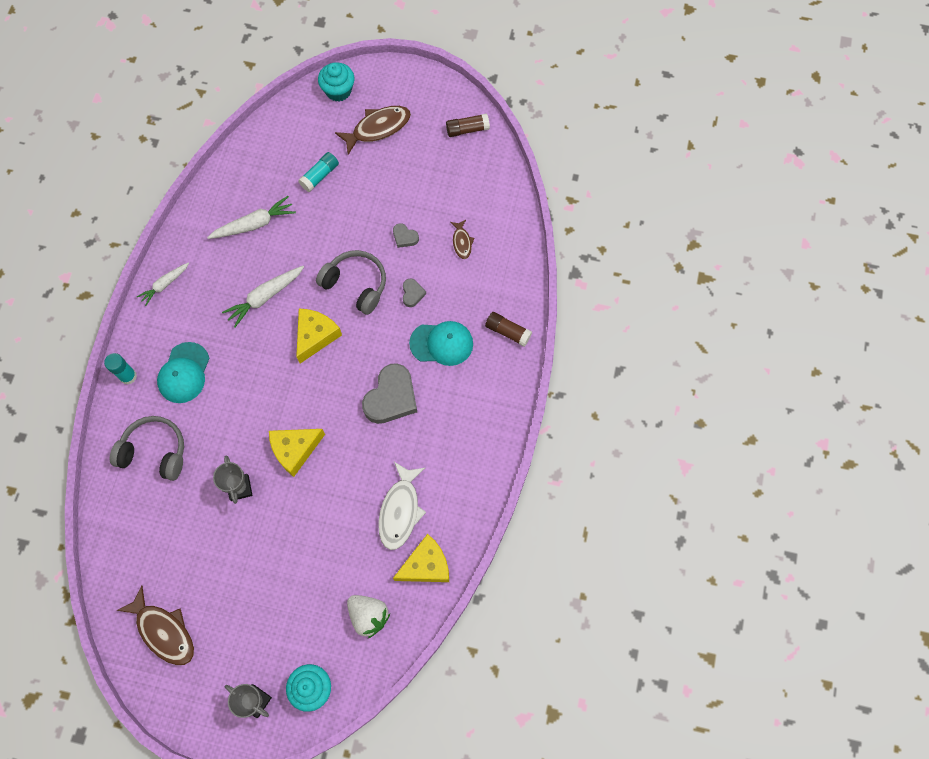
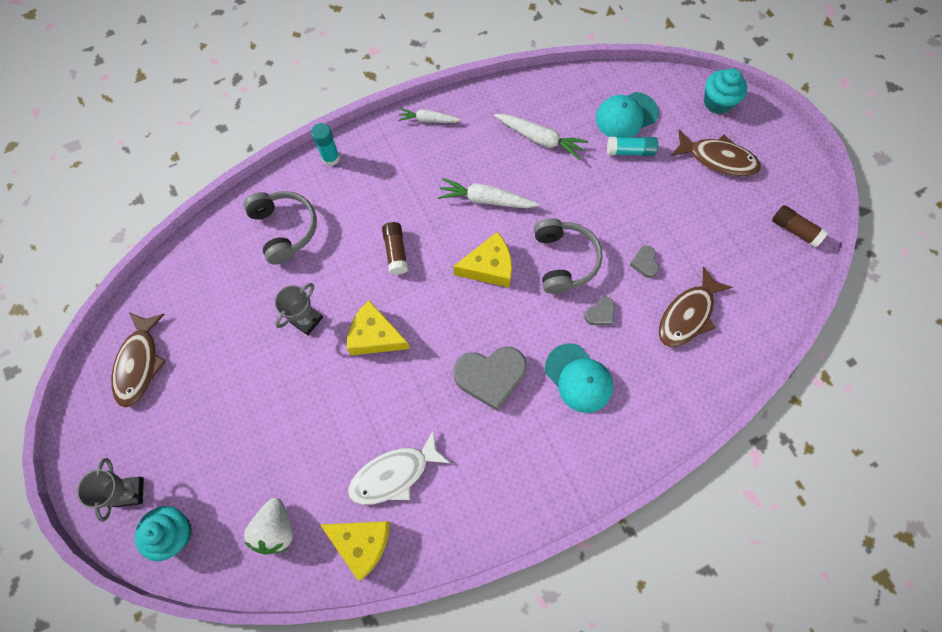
camera: 50 degrees right, 0 degrees up
turquoise cap [157,342,210,403] -> turquoise cap moved to [596,92,659,137]
brown fish [450,220,475,259] -> brown fish [658,266,732,347], size x1.85
brown glue stick [485,312,532,347] -> brown glue stick moved to [382,222,408,275]

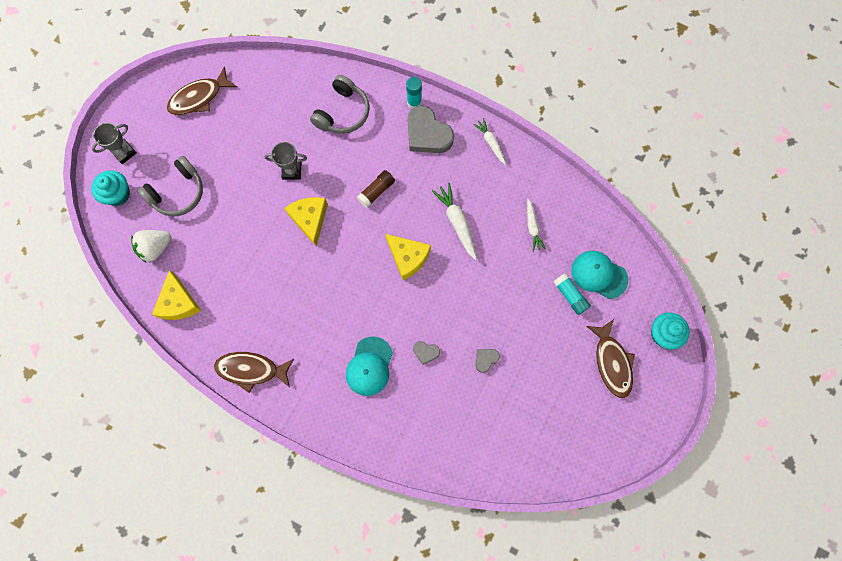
camera: 55 degrees right, 5 degrees up
white fish [348,430,450,505] -> none
grey heart [454,346,527,411] -> grey heart moved to [407,105,454,153]
white carrot [494,114,588,160] -> white carrot [527,198,546,252], size x0.66
grey headphones [534,218,603,294] -> grey headphones moved to [138,156,203,216]
brown fish [658,266,732,347] -> brown fish moved to [214,352,294,393]
brown glue stick [772,205,828,247] -> none

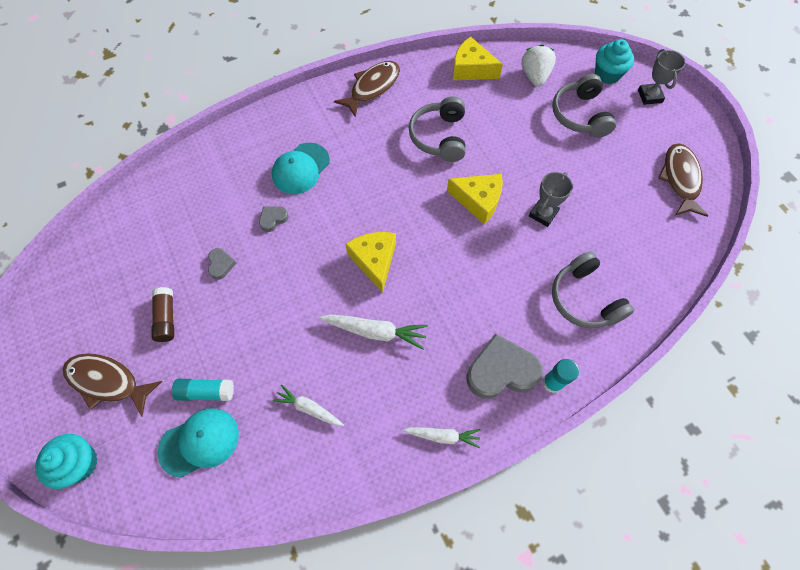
camera: 125 degrees right, 10 degrees down
turquoise cap [346,337,393,396] -> turquoise cap turned 105 degrees counterclockwise [272,143,330,194]
brown glue stick [357,170,395,208] -> brown glue stick moved to [152,287,174,342]
yellow cheese [385,234,431,280] -> yellow cheese turned 90 degrees clockwise [345,232,396,293]
none -> grey headphones [409,96,466,162]

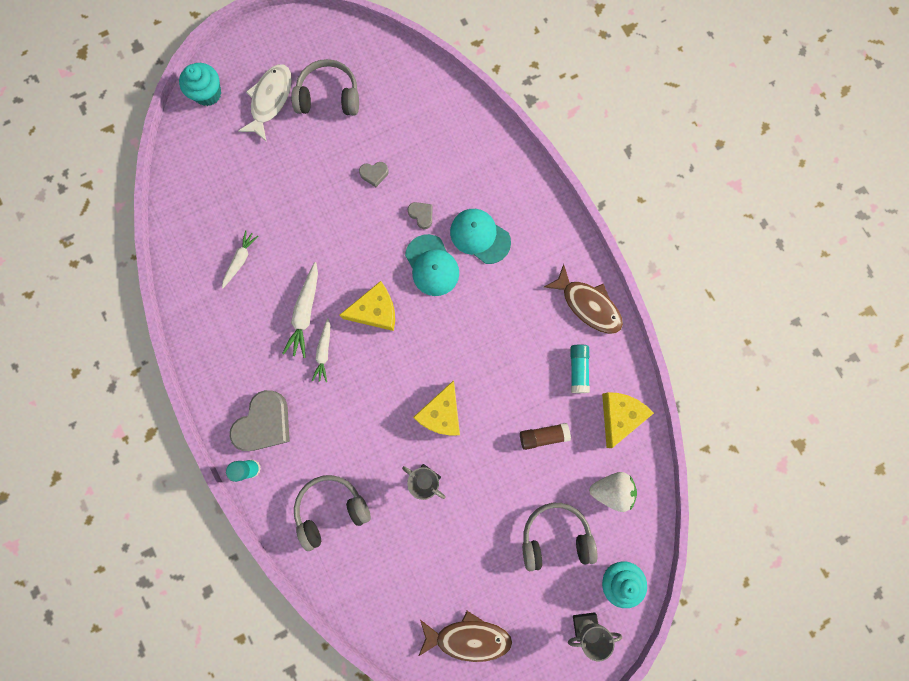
camera: 90 degrees right, 15 degrees up
brown fish [62,353,162,417] -> white fish [238,64,292,142]
brown glue stick [152,287,174,342] -> brown glue stick moved to [520,423,571,450]
turquoise cap [157,408,239,478] -> turquoise cap moved to [405,234,459,296]
turquoise glue stick [172,379,234,401] -> turquoise glue stick moved to [570,345,590,393]
white carrot [403,427,481,448] -> white carrot moved to [312,318,330,382]
grey headphones [409,96,466,162] -> grey headphones moved to [291,59,359,116]
grey heart [467,333,543,399] -> grey heart turned 45 degrees clockwise [230,390,290,451]

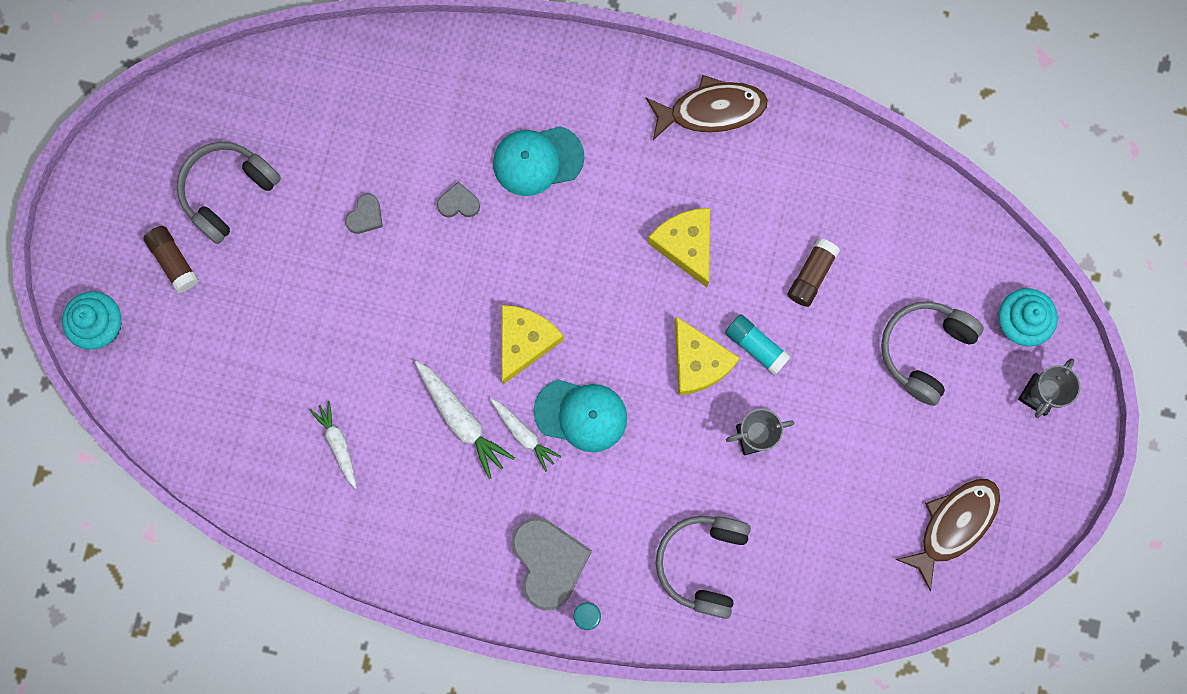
camera: 50 degrees left, 0 degrees up
white fish [238,64,292,142] -> brown glue stick [143,226,199,293]
turquoise cap [405,234,459,296] -> turquoise cap moved to [533,379,627,452]
turquoise glue stick [570,345,590,393] -> turquoise glue stick moved to [725,314,791,375]
white strawberry [589,472,637,512] -> none
yellow cheese [602,392,654,448] -> yellow cheese moved to [648,208,710,287]

